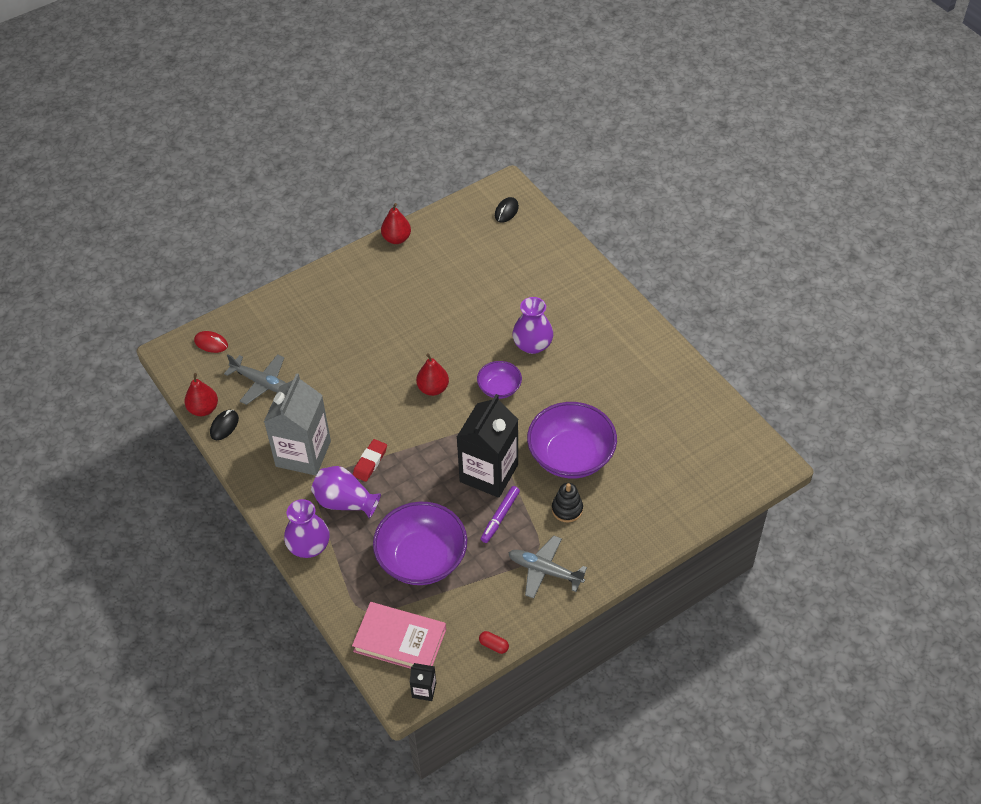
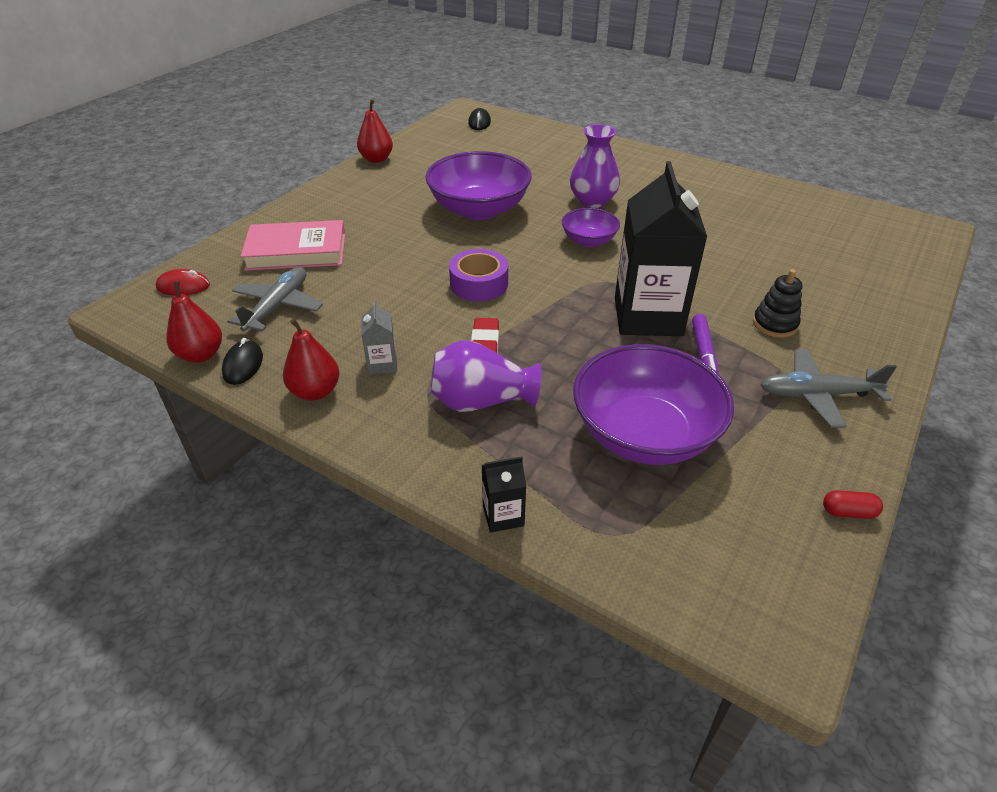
camera: 25 degrees left, 10 degrees down
grey plane [224,354,286,405] -> grey plane turned 75 degrees counterclockwise [227,267,323,332]
grey carton [264,373,331,476] -> grey carton [361,301,397,375], size x0.42
purple vase [284,499,330,558] -> none
pink book [352,602,446,669] -> pink book moved to [241,220,345,271]
black carton [410,663,436,701] -> black carton moved to [482,456,527,532]
red pear [416,353,449,396] -> red pear moved to [283,318,340,401]
purple bowl [527,402,617,479] -> purple bowl moved to [425,151,532,220]
none -> purple tape [449,249,508,301]

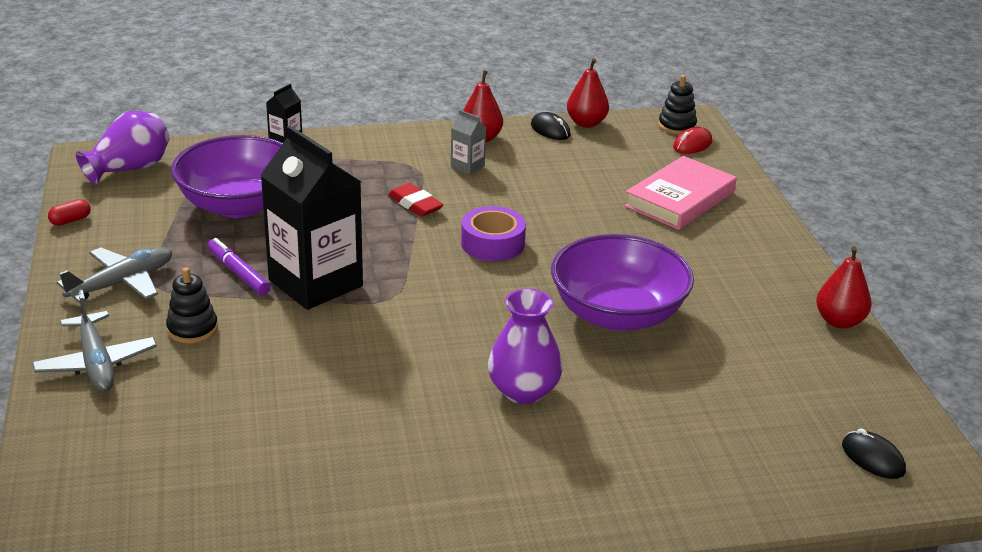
camera: 135 degrees right, 10 degrees down
grey plane [227,267,323,332] -> grey plane moved to [32,293,157,392]
purple vase [430,340,541,412] -> purple vase moved to [76,111,170,184]
purple bowl [562,208,620,247] -> none
none -> black stacking toy [658,75,697,135]

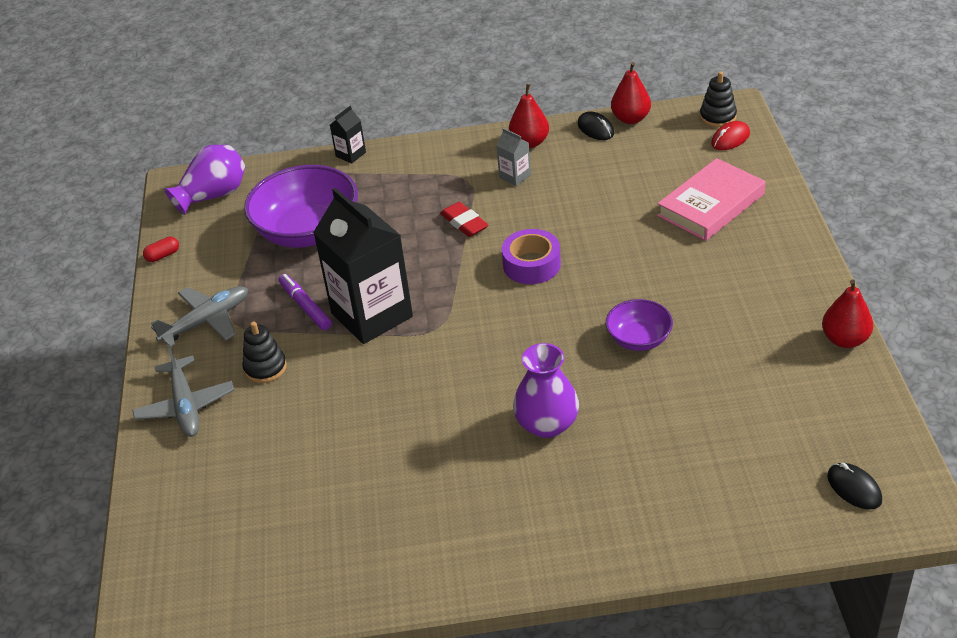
camera: 10 degrees right, 10 degrees up
purple bowl [551,234,694,331] -> purple bowl [606,299,673,351], size x0.52

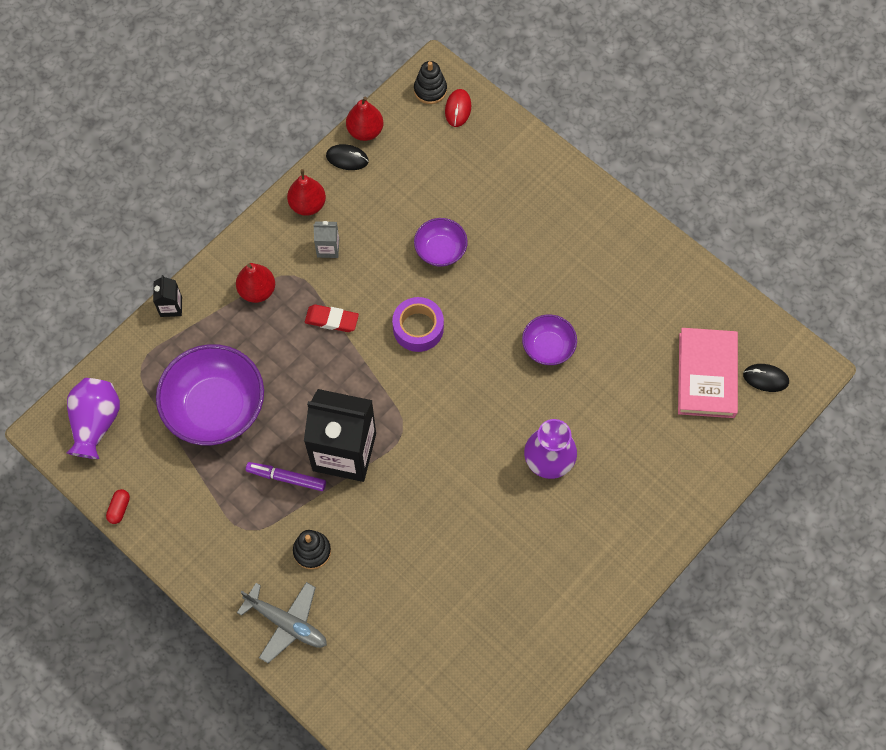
camera: 45 degrees left, 25 degrees up
grey plane [151,286,248,347] -> none
pink book [657,158,765,241] -> pink book moved to [678,328,738,418]
red pear [822,279,873,348] -> red pear moved to [236,263,275,303]
none -> purple bowl [414,218,468,267]

